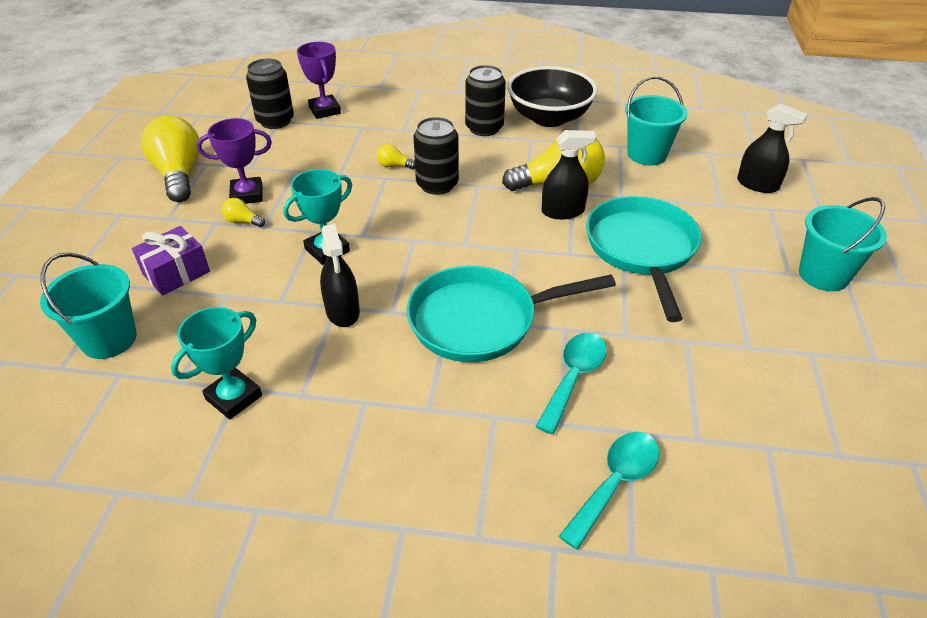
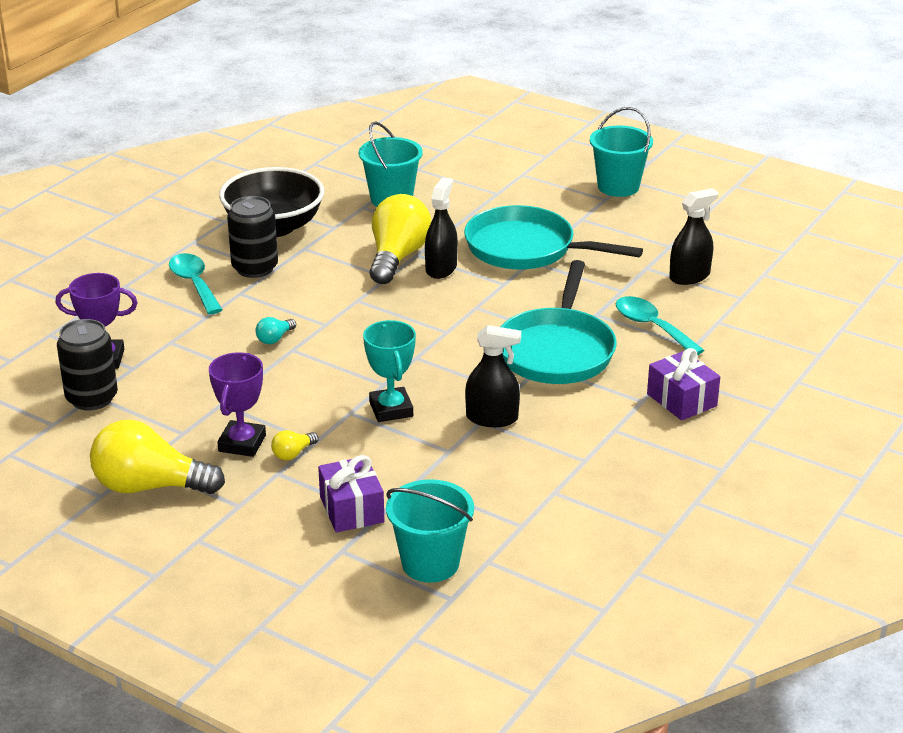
camera: 65 degrees left, 10 degrees down
turquoise trophy [171,307,262,420] -> none
yellow light bulb [377,144,415,169] -> turquoise light bulb [256,317,296,344]
black can [414,117,459,195] -> none
turquoise spoon [559,432,660,550] -> turquoise spoon moved to [169,253,223,314]
black spray bottle [737,103,808,193] -> black spray bottle moved to [669,188,718,285]
none -> purple gift [647,348,720,420]

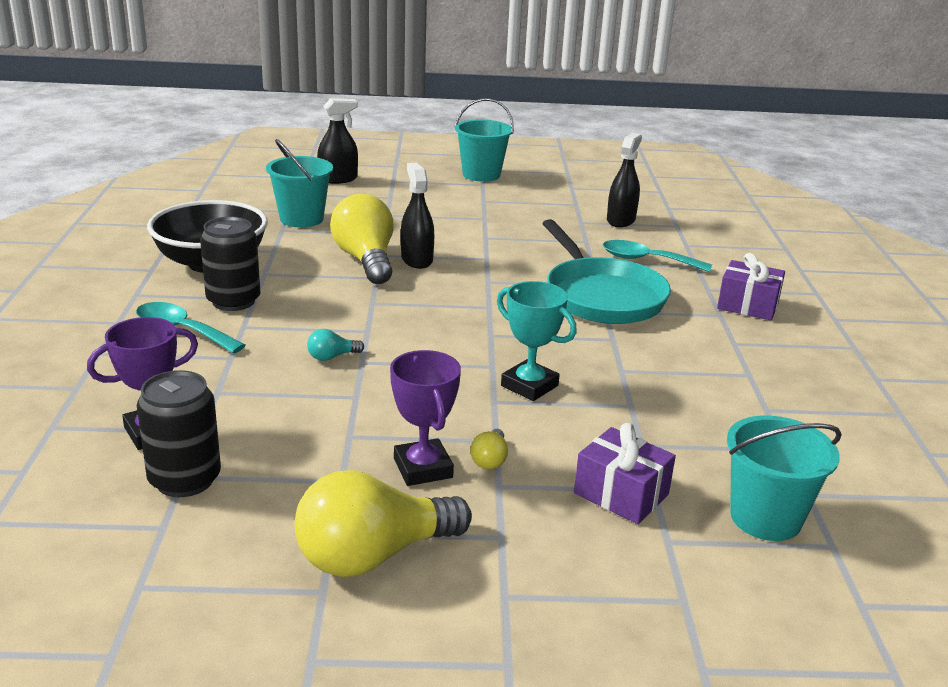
camera: 35 degrees left, 5 degrees down
turquoise light bulb [256,317,296,344] -> turquoise light bulb turned 60 degrees clockwise [307,329,364,361]
turquoise pan [464,205,643,270] -> none
black spray bottle [465,325,521,427] -> black spray bottle moved to [317,98,358,184]

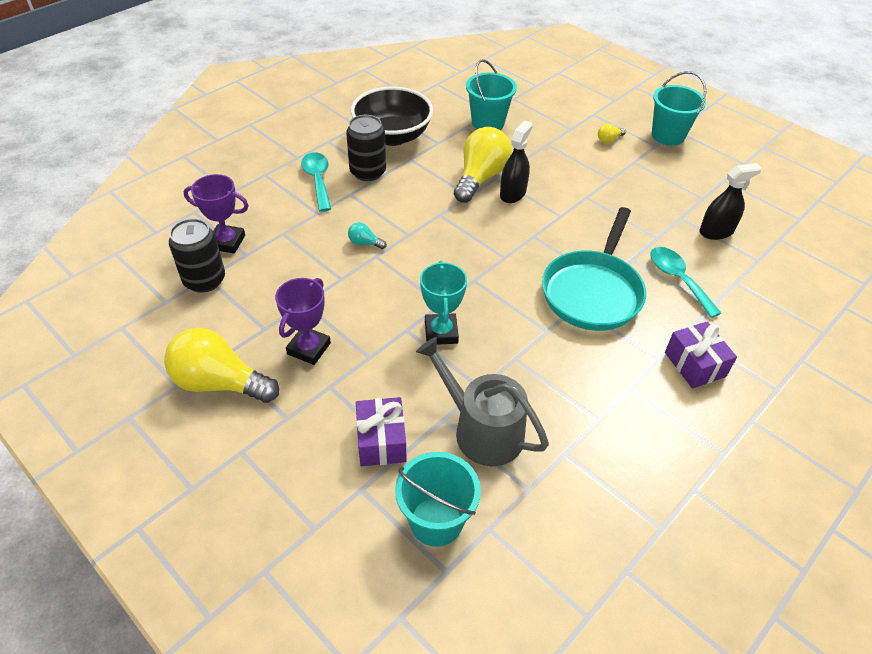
camera: 45 degrees right, 20 degrees up
black spray bottle [317,98,358,184] -> none
yellow light bulb [470,429,508,469] -> yellow light bulb moved to [598,124,626,143]
none -> grey watering can [416,337,549,466]

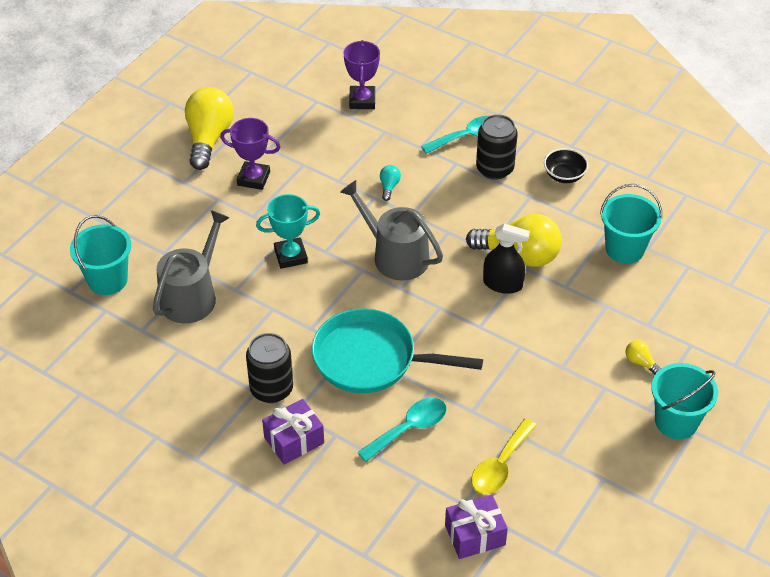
camera: 80 degrees right, 0 degrees up
black can [169,219,225,293] -> black can moved to [246,333,293,403]
black bowl [351,87,433,146] -> black bowl [544,148,588,183], size x0.50
purple gift [356,397,406,466] -> purple gift moved to [445,495,508,559]
black spray bottle [699,163,762,240] -> yellow spoon [471,419,537,494]
none -> grey watering can [340,180,443,281]

